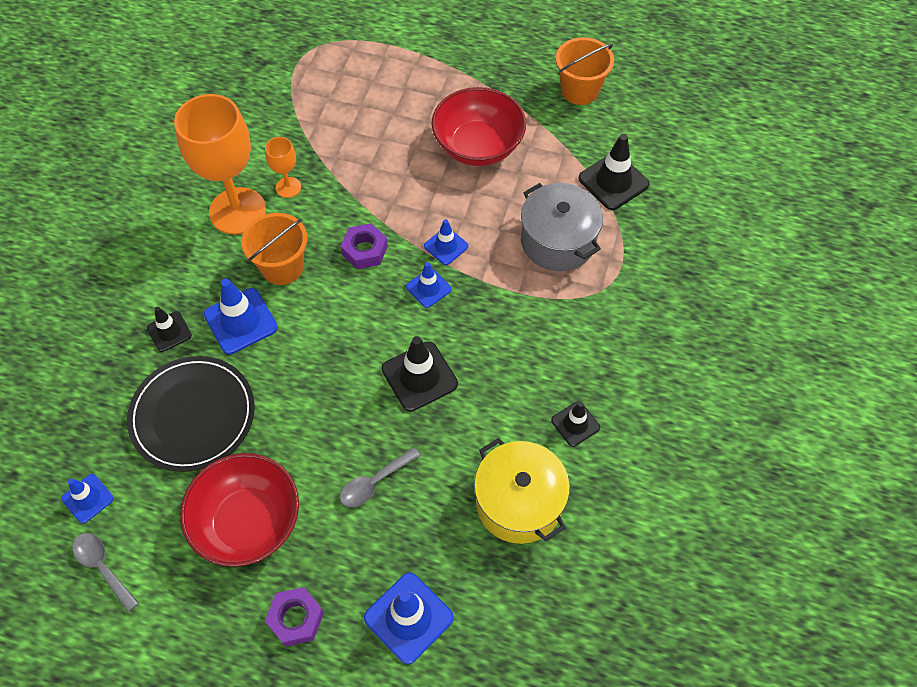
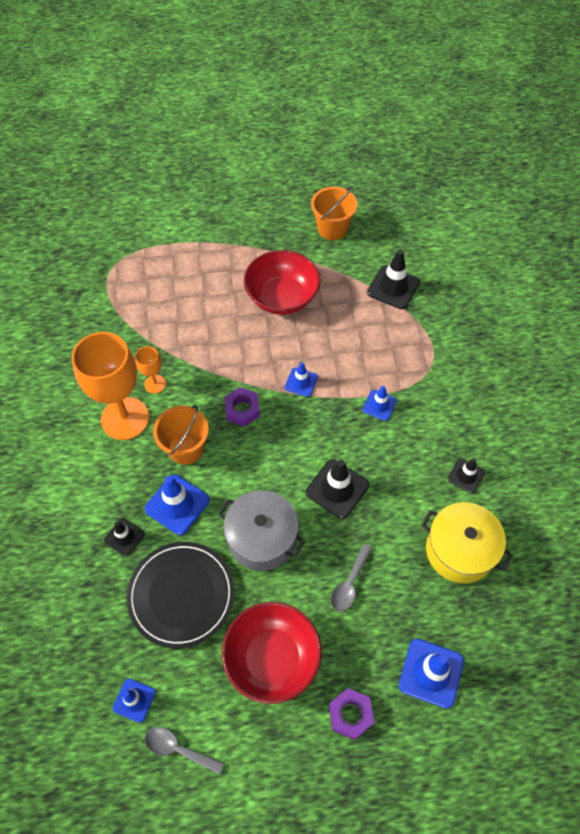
camera: 25 degrees left, 0 degrees up
blue traffic cone [406,262,452,308] -> blue traffic cone moved to [362,386,397,421]
grey pot [521,183,603,271] -> grey pot moved to [218,490,305,571]

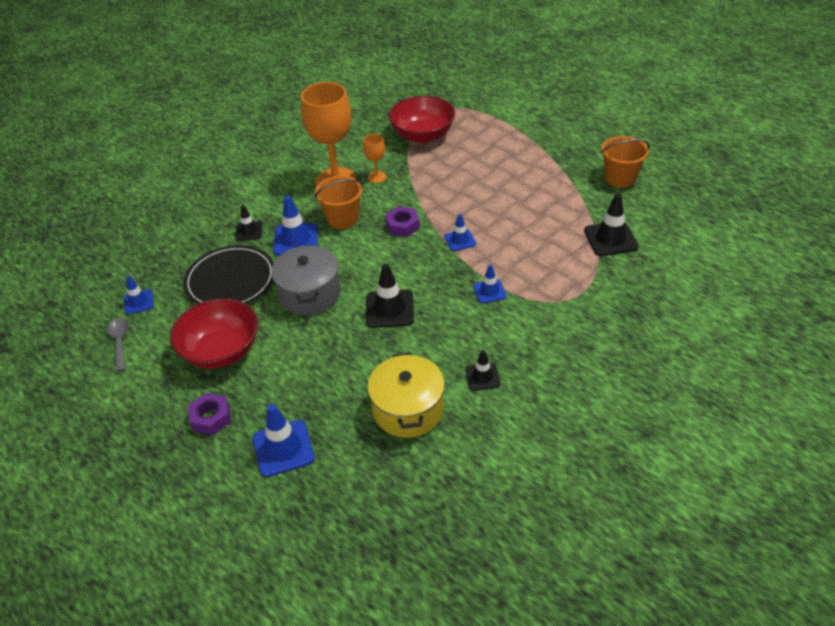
camera: 55 degrees right, 15 degrees down
red bowl [244,250,320,315] -> red bowl moved to [389,96,455,143]
grey spoon [331,544,372,612] -> none

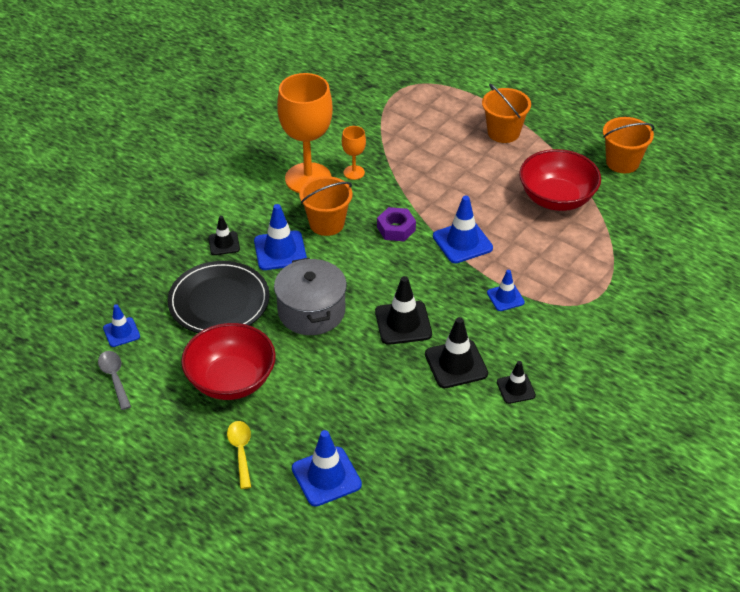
camera: 10 degrees left, 0 degrees up
purple nut [188,393,231,435] -> yellow spoon [227,421,251,489]
yellow pot [368,352,445,438] -> none
red bowl [389,96,455,143] -> red bowl moved to [519,149,601,211]
blue traffic cone [444,214,476,251] -> blue traffic cone [433,196,493,263], size x1.65
black traffic cone [584,193,639,256] -> black traffic cone moved to [425,317,488,388]
none -> orange bucket [482,84,531,143]

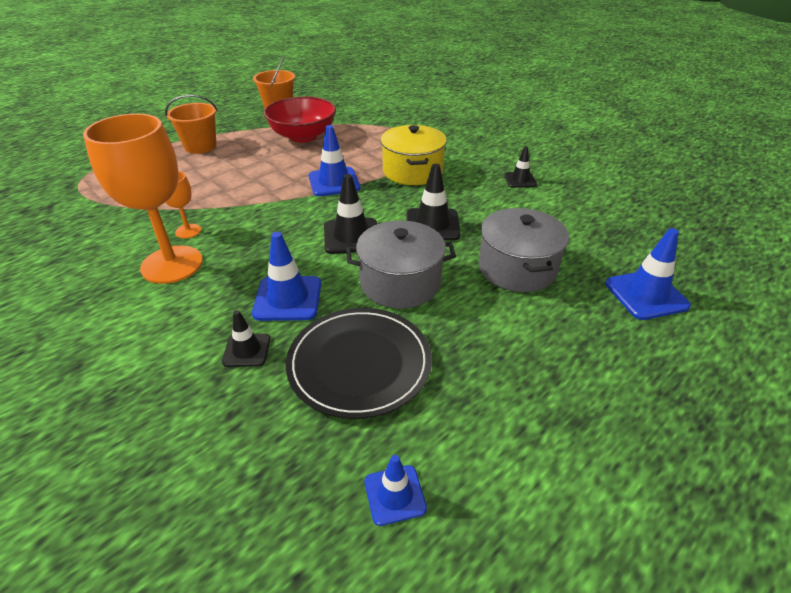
camera: 80 degrees left, 5 degrees down
grey spoon [98,351,131,410] -> none
red bowl [181,323,276,400] -> none
yellow spoon [227,421,251,489] -> none
orange bucket [299,176,353,236] -> none
purple nut [377,207,416,241] -> none
black traffic cone [425,317,488,388] -> black traffic cone moved to [324,174,377,254]
blue traffic cone [487,270,525,311] -> yellow pot [381,125,447,185]
none -> grey pot [479,208,569,292]

